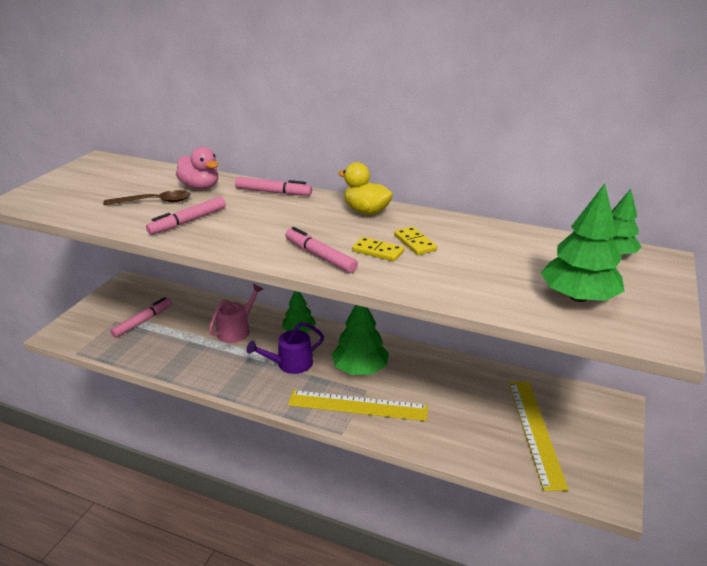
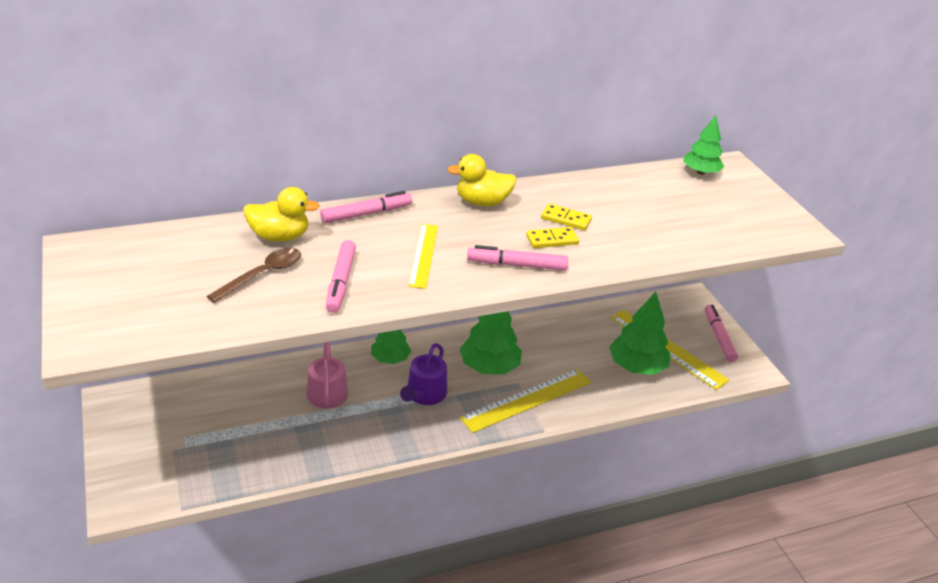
camera: 45 degrees left, 5 degrees up
pink marker [110,297,172,338] -> pink marker moved to [705,305,738,362]
pink duck [176,147,218,190] -> yellow duck [243,187,320,242]
green tree [541,184,624,302] -> green tree moved to [609,292,671,375]
none -> yellow ruler [408,224,438,289]

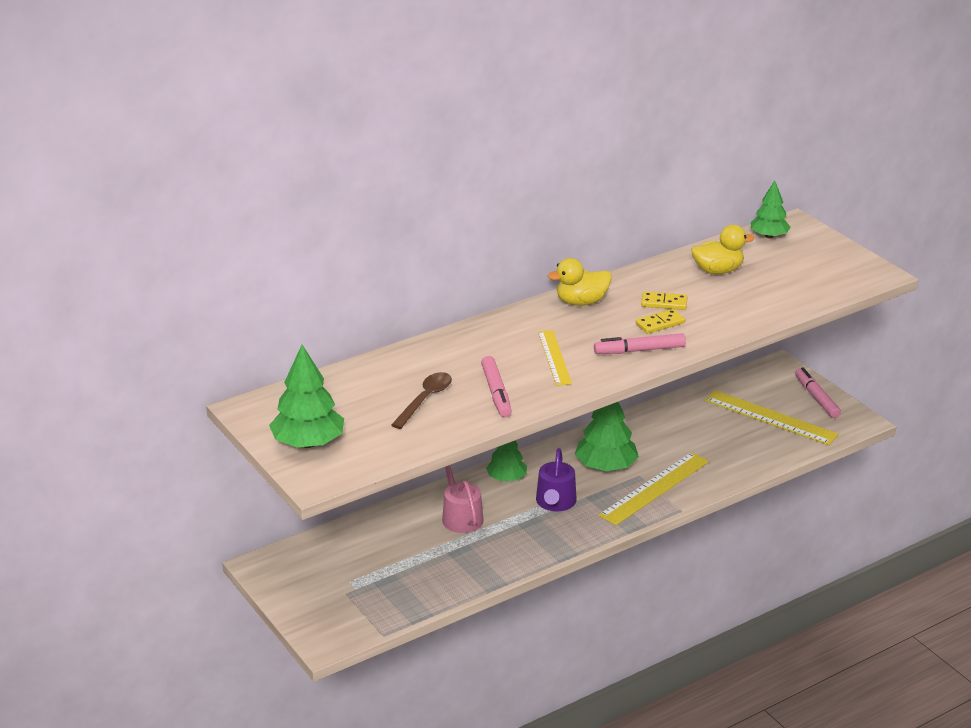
camera: 10 degrees left, 5 degrees down
yellow duck [243,187,320,242] -> yellow duck moved to [691,225,755,274]
pink marker [320,191,412,223] -> none
green tree [609,292,671,375] -> green tree moved to [269,345,344,448]

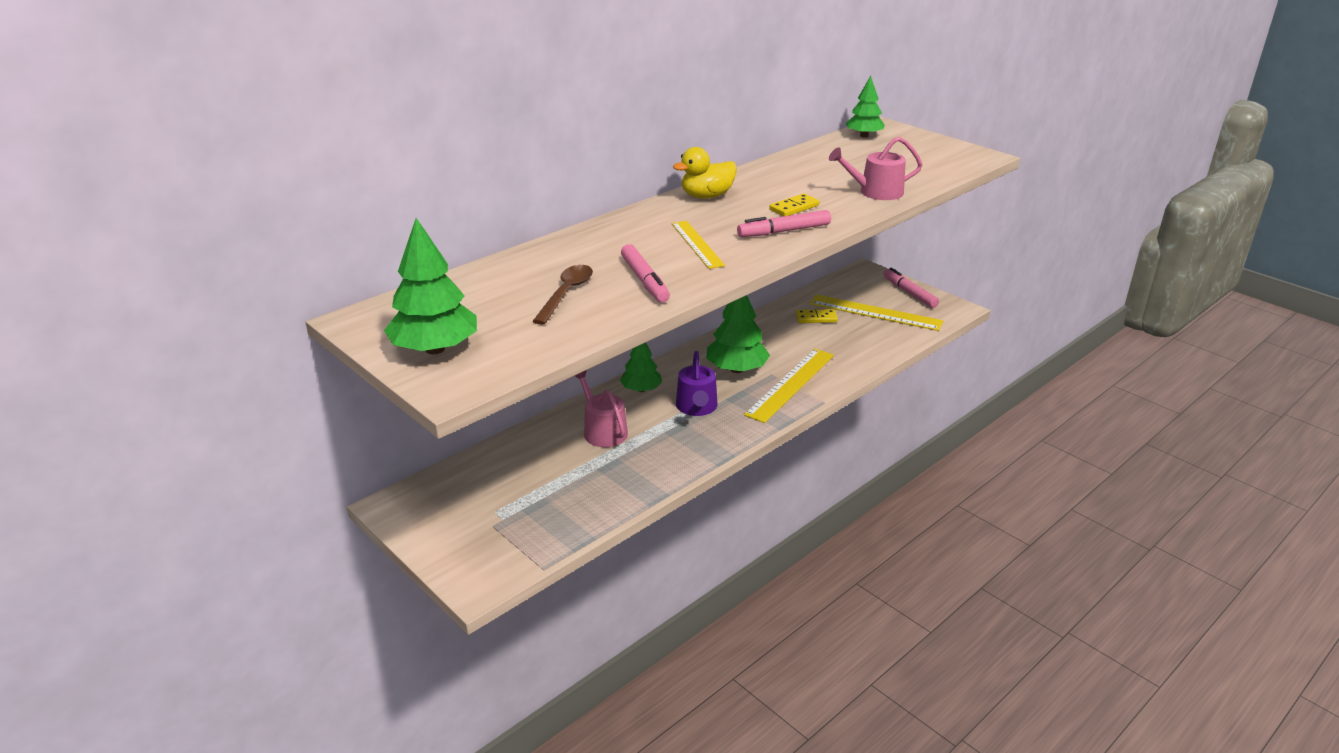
camera: 10 degrees left, 0 degrees up
yellow domino [641,291,688,310] -> yellow domino moved to [796,309,838,323]
yellow duck [691,225,755,274] -> none
none -> pink watering can [829,137,923,200]

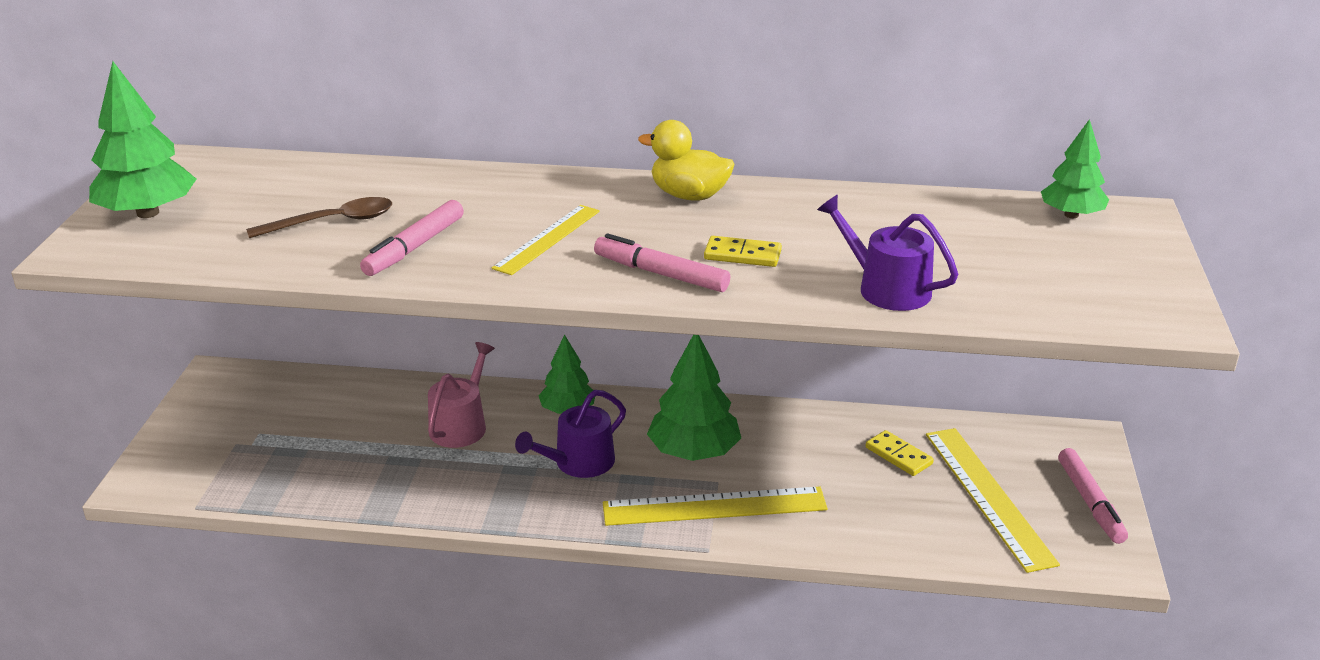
camera: 50 degrees right, 0 degrees up
pink watering can [829,137,923,200] -> purple watering can [817,195,958,311]
pink marker [883,268,939,308] -> pink marker turned 150 degrees clockwise [1058,448,1128,544]

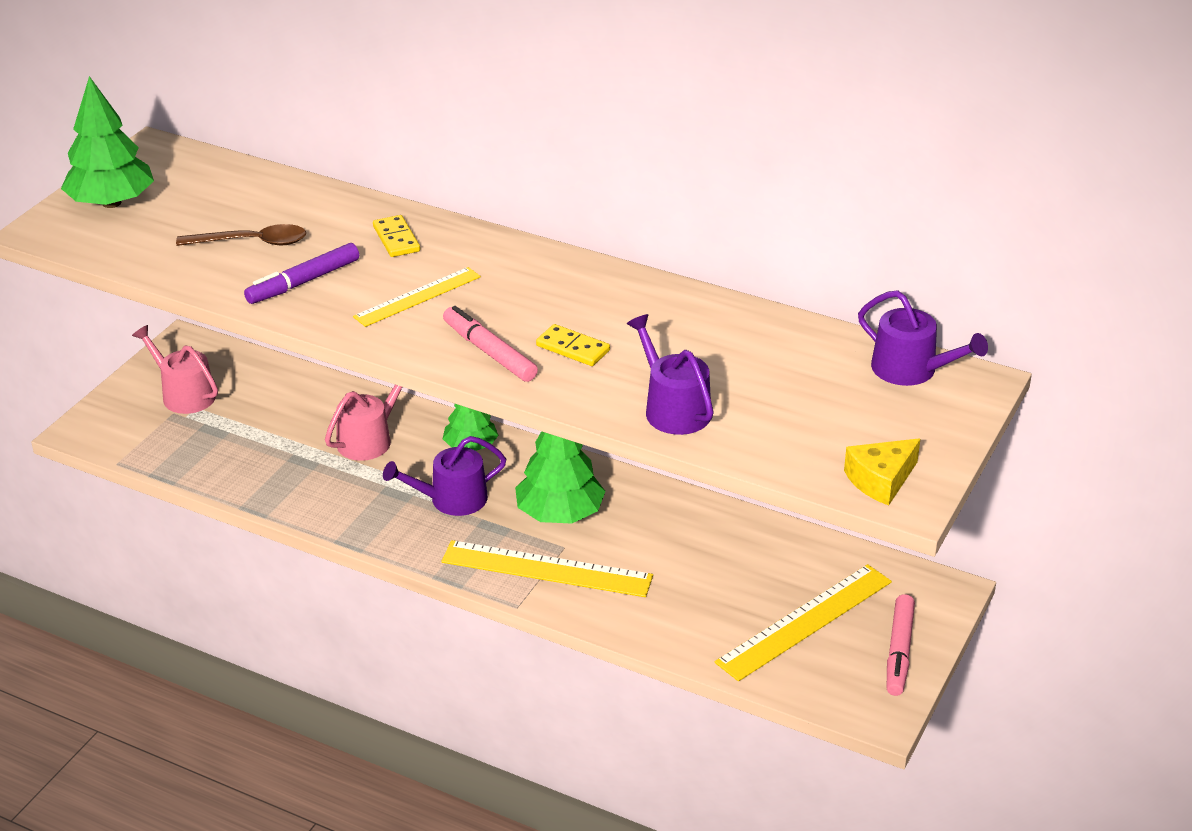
camera: 20 degrees right, 5 degrees up
pink marker [360,200,464,276] -> purple marker [244,243,359,304]
yellow duck [638,120,735,201] -> none
yellow domino [866,430,934,476] -> yellow domino moved to [373,215,420,257]
yellow ruler [926,428,1060,573] -> yellow ruler turned 45 degrees clockwise [715,564,892,681]
green tree [1041,119,1109,218] -> purple watering can [858,290,988,386]
none -> pink watering can [132,325,218,414]
none -> yellow cheese [844,438,920,505]

